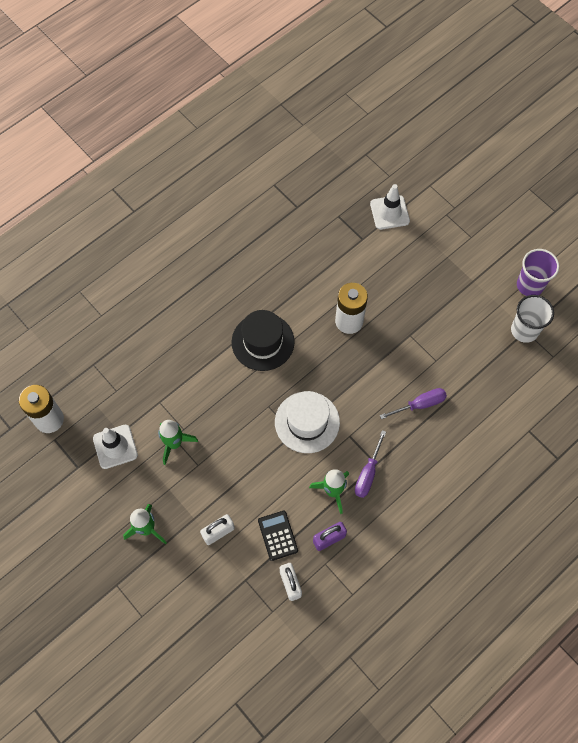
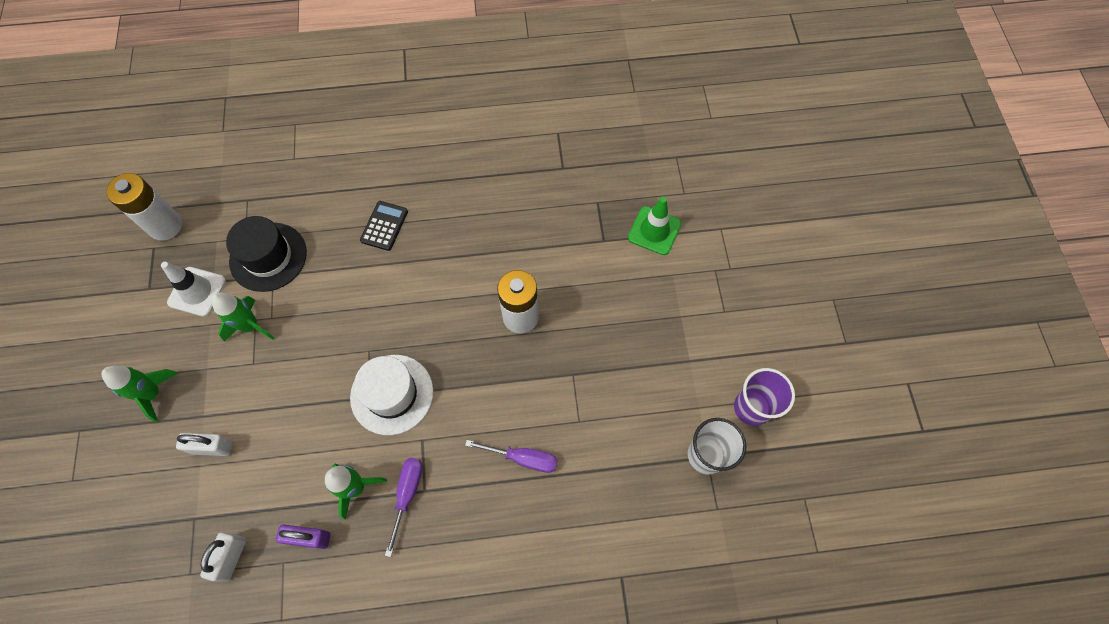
camera: 35 degrees right, 0 degrees up
black hat [231,310,295,371] -> black hat moved to [226,216,307,292]
black calculator [258,511,298,561] -> black calculator moved to [360,201,408,251]
purple screwdriver [355,430,386,498] -> purple screwdriver turned 135 degrees clockwise [385,457,423,557]
white traffic cone [370,184,410,230] -> green traffic cone [628,197,681,255]

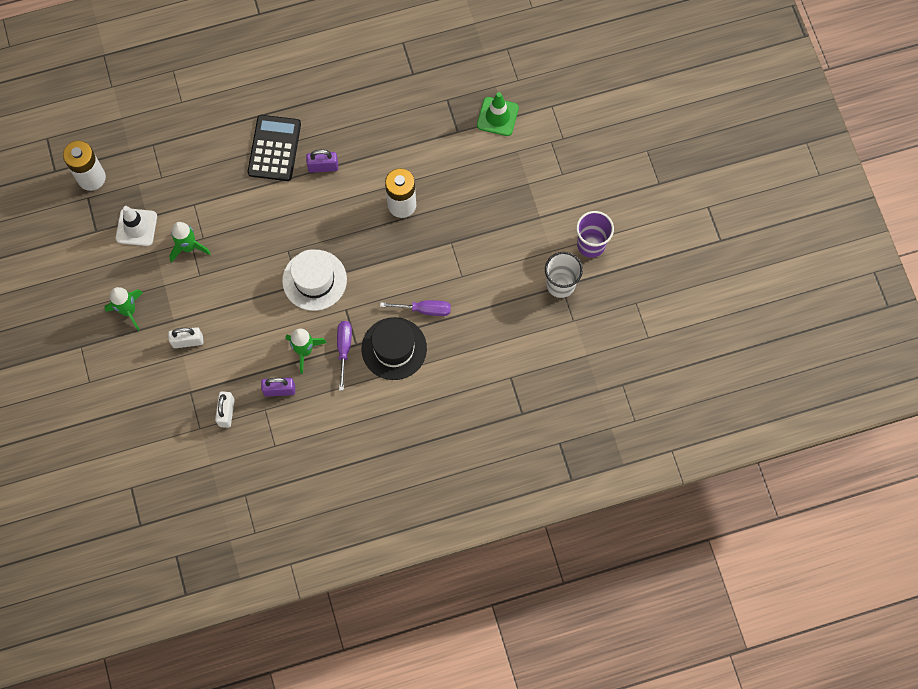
camera: 10 degrees left, 5 degrees up
black hat [226,216,307,292] -> black hat moved to [361,317,427,380]
black calculator [360,201,408,251] -> black calculator [247,115,301,181], size x1.62
none -> purple padlock [306,150,338,173]

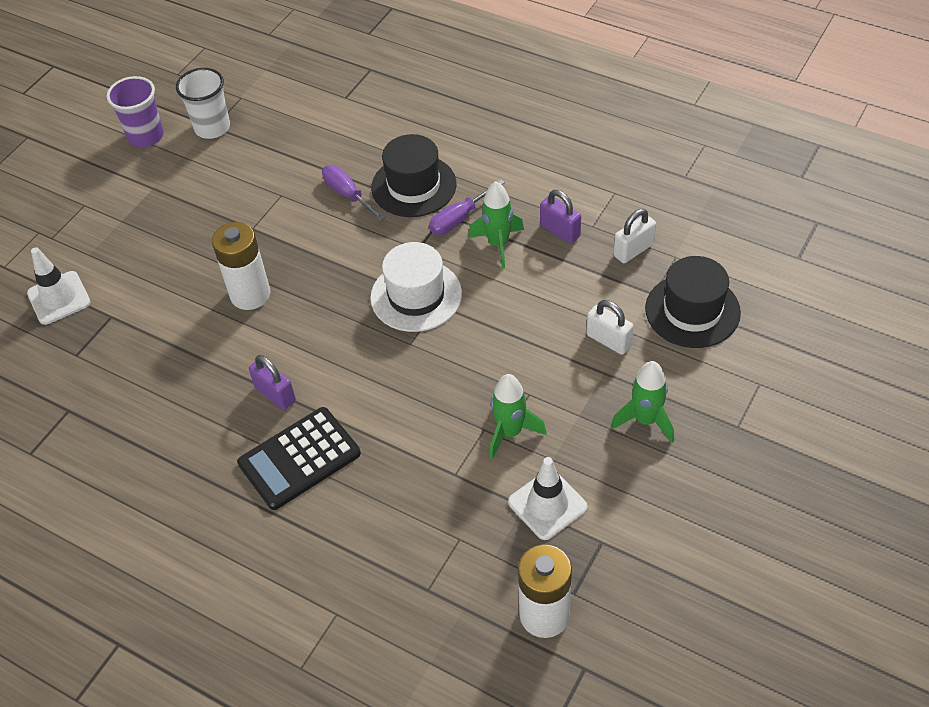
camera: 130 degrees left, 20 degrees down
green traffic cone [477,92,519,136] -> white traffic cone [27,247,91,325]
none -> black hat [645,256,741,348]

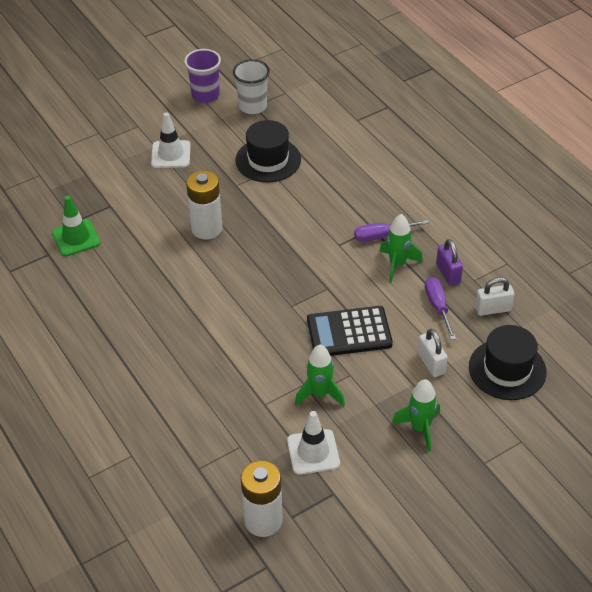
camera: 25 degrees right, 5 degrees down
white traffic cone [27,247,91,325] -> white traffic cone moved to [151,112,191,168]
black calculator [237,407,361,510] -> black calculator moved to [307,306,393,356]
purple padlock [249,355,296,410] -> none
purple screwdriver [322,165,385,221] -> purple screwdriver moved to [425,277,456,340]
white hat [370,242,462,332] -> none
black hat [371,134,456,217] -> black hat moved to [235,120,301,182]
none -> green traffic cone [52,196,100,256]

